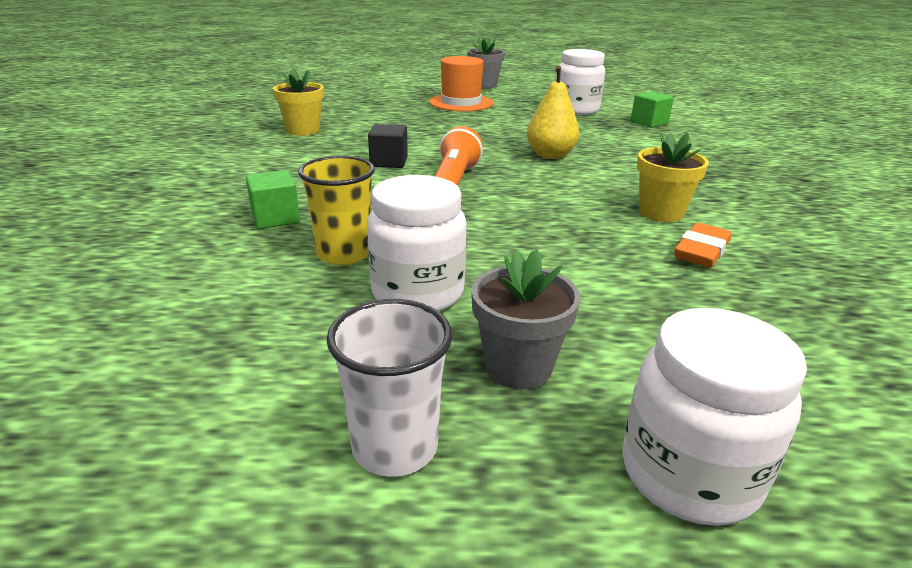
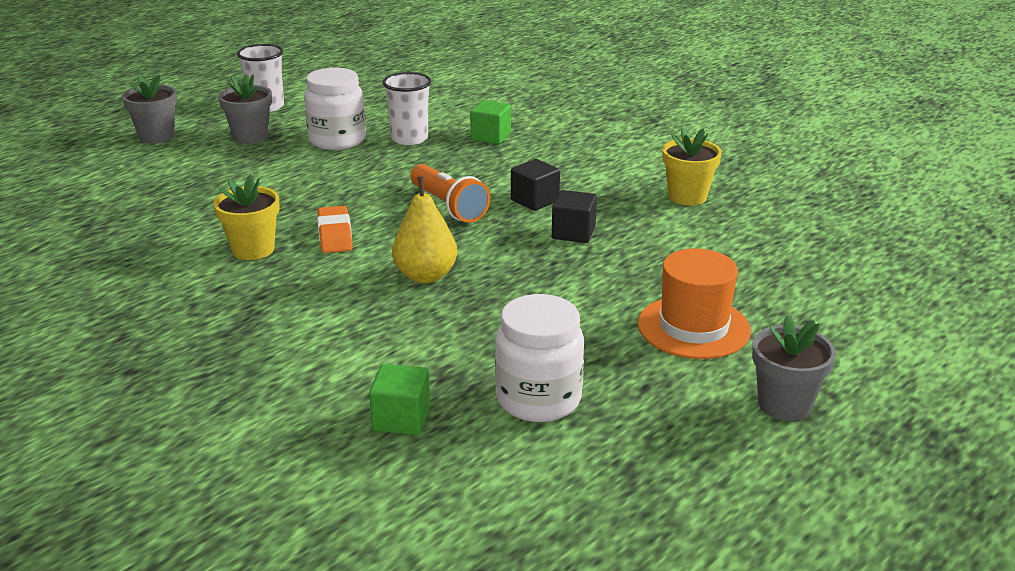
camera: 135 degrees right, 0 degrees up
yellow cup [298,156,375,265] -> white cup [382,72,431,145]
white jar [622,308,807,526] -> grey flower pot [122,74,177,144]
orange eraser [675,223,731,268] -> orange eraser moved to [317,206,353,253]
none -> black cube [552,190,597,243]

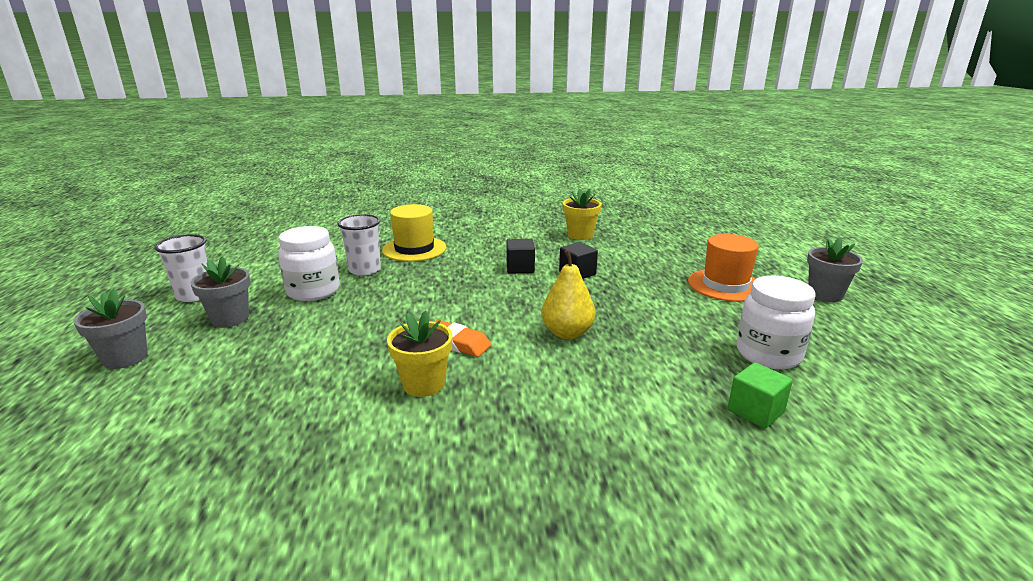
camera: 50 degrees left, 5 degrees down
orange flashlight [410,164,490,223] -> none
green cube [470,100,511,144] -> yellow hat [382,204,446,262]

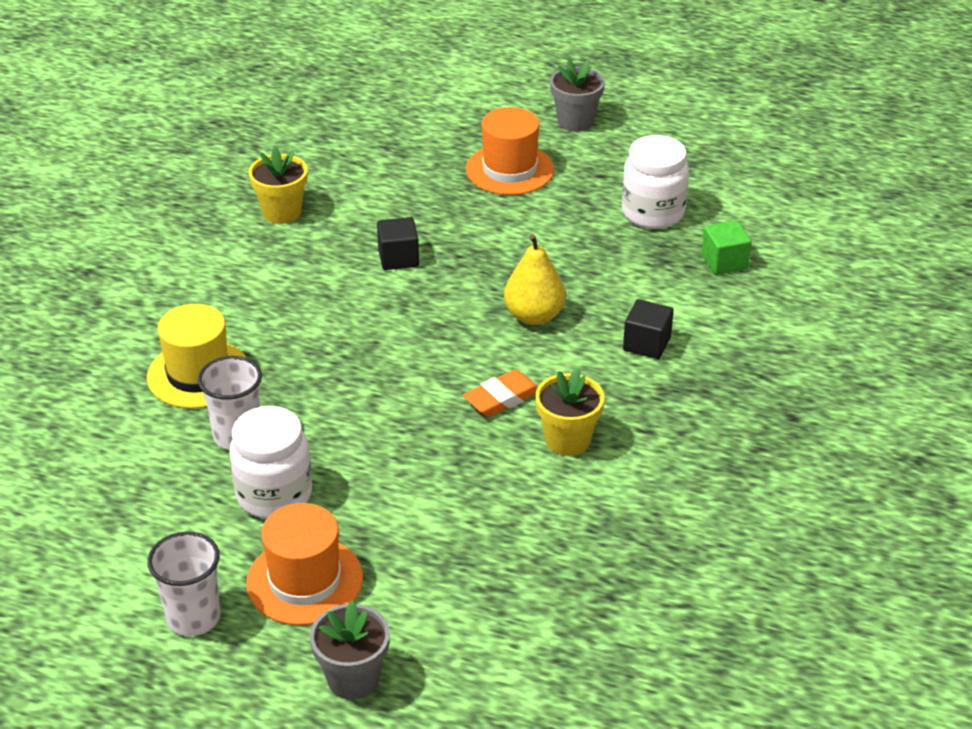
camera: 65 degrees left, 15 degrees up
grey flower pot [190,256,250,328] -> orange hat [246,503,363,625]
black cube [506,239,535,274] -> black cube moved to [623,299,674,359]

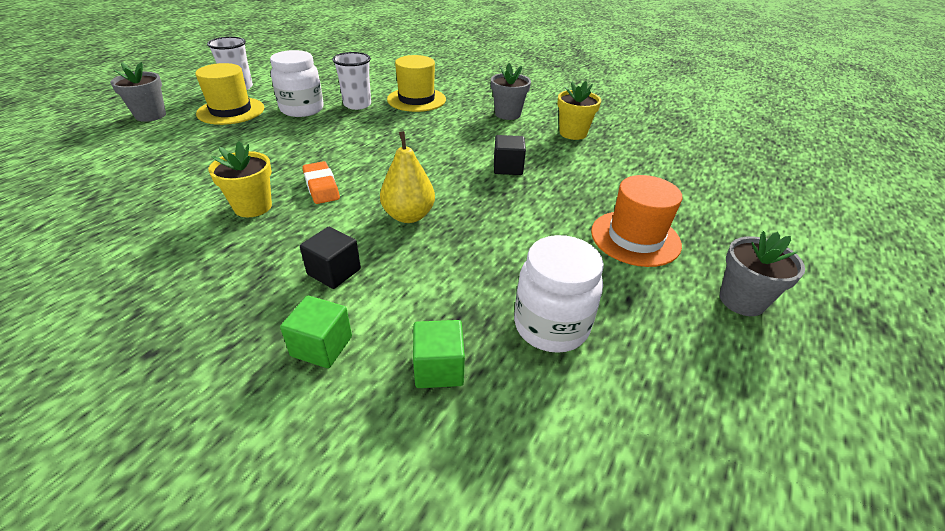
camera: 100 degrees right, 0 degrees up
orange hat [246,503,363,625] -> yellow hat [195,63,264,125]
none -> green cube [280,296,352,368]
none -> grey flower pot [491,63,531,120]

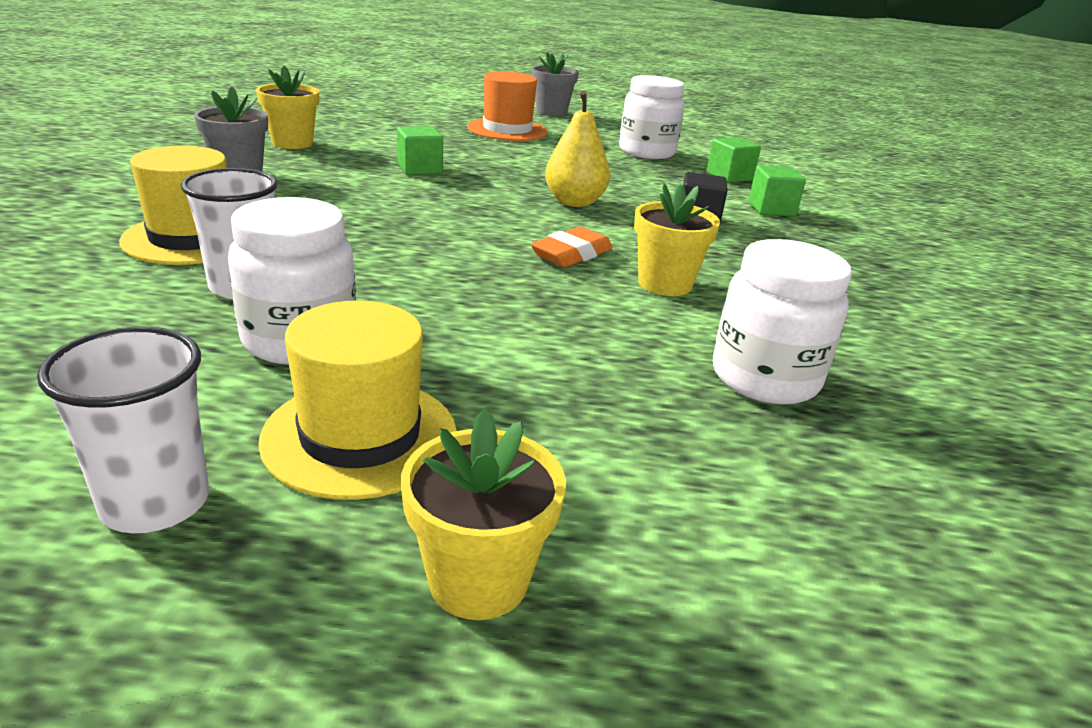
camera: 115 degrees left, 10 degrees down
grey flower pot [110,62,166,122] -> yellow flower pot [401,409,566,620]
black cube [494,135,526,175] -> green cube [397,126,443,175]
none -> white jar [713,239,852,405]

